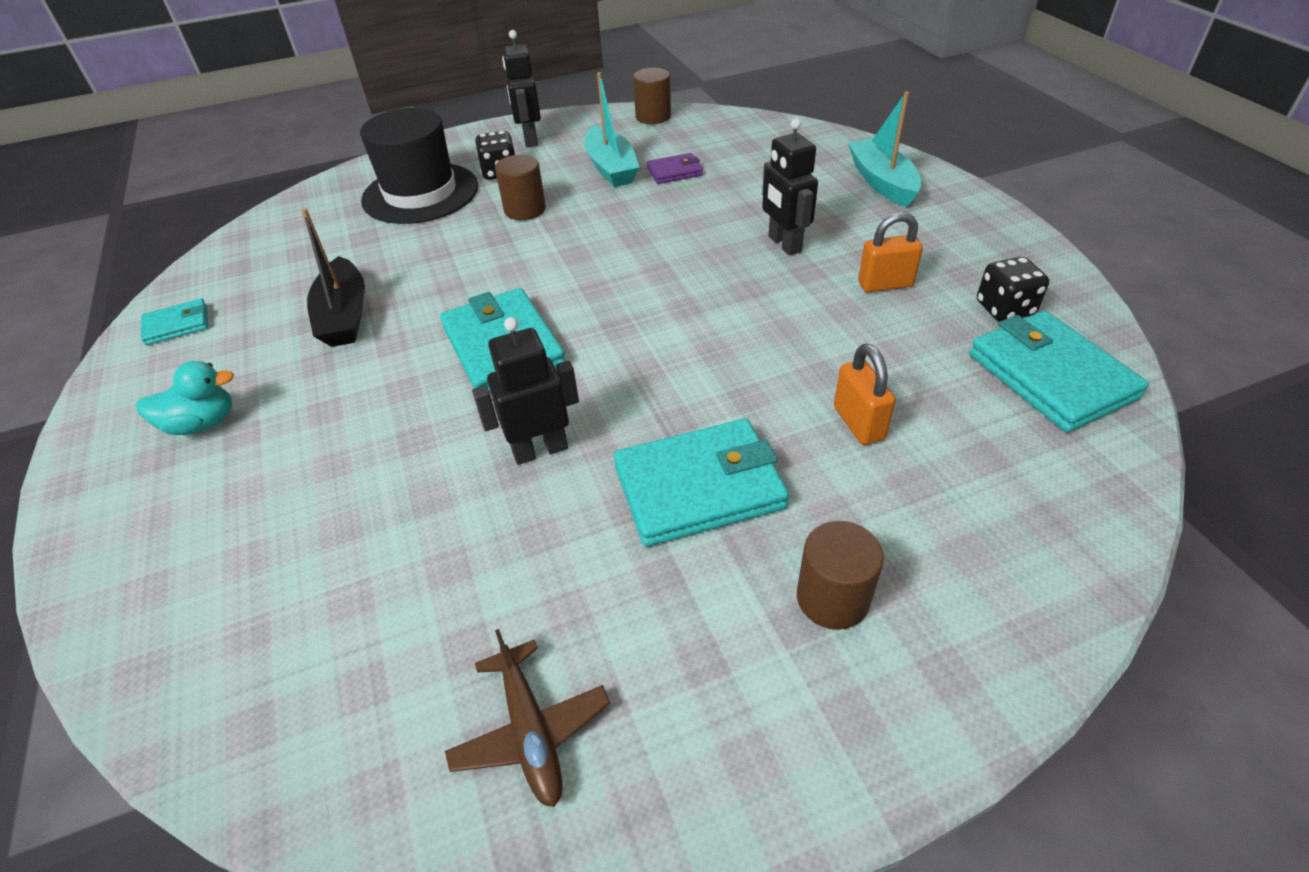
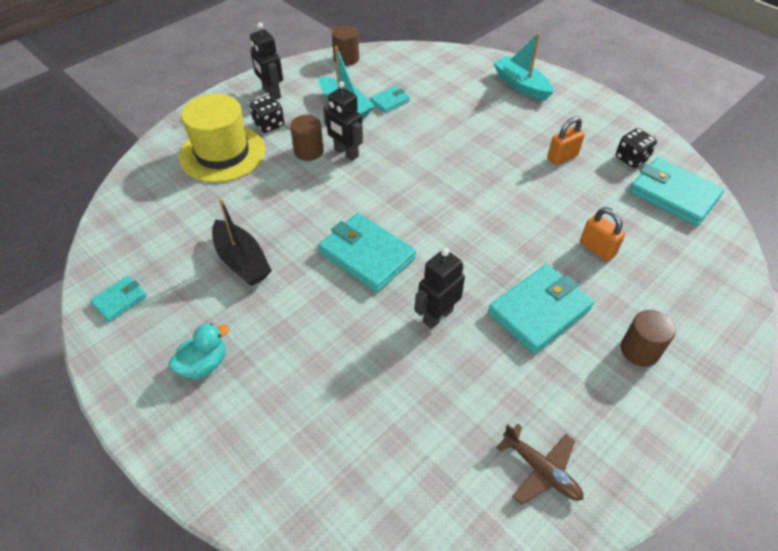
camera: 25 degrees left, 5 degrees up
black hat [360,108,478,224] -> yellow hat [179,94,265,183]
purple wallet [647,153,703,184] -> turquoise wallet [370,86,410,113]
black robot [762,118,818,256] -> black robot moved to [323,81,363,161]

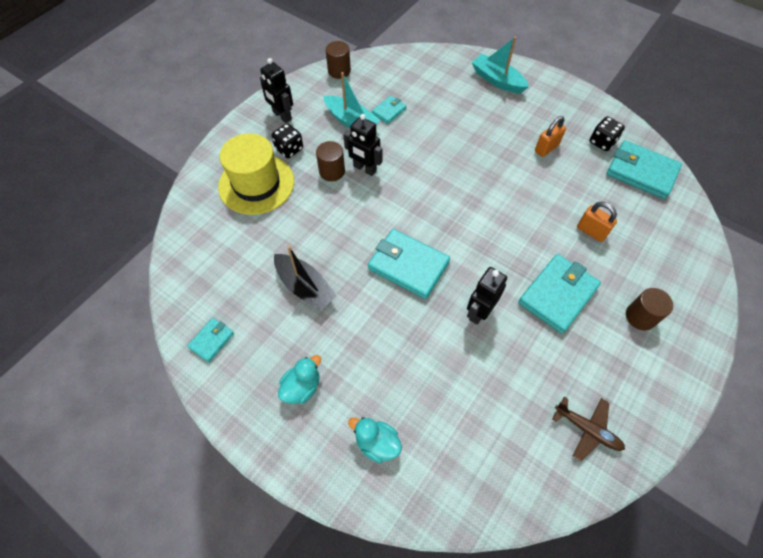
camera: 10 degrees left, 10 degrees up
none -> turquoise duck [348,417,402,463]

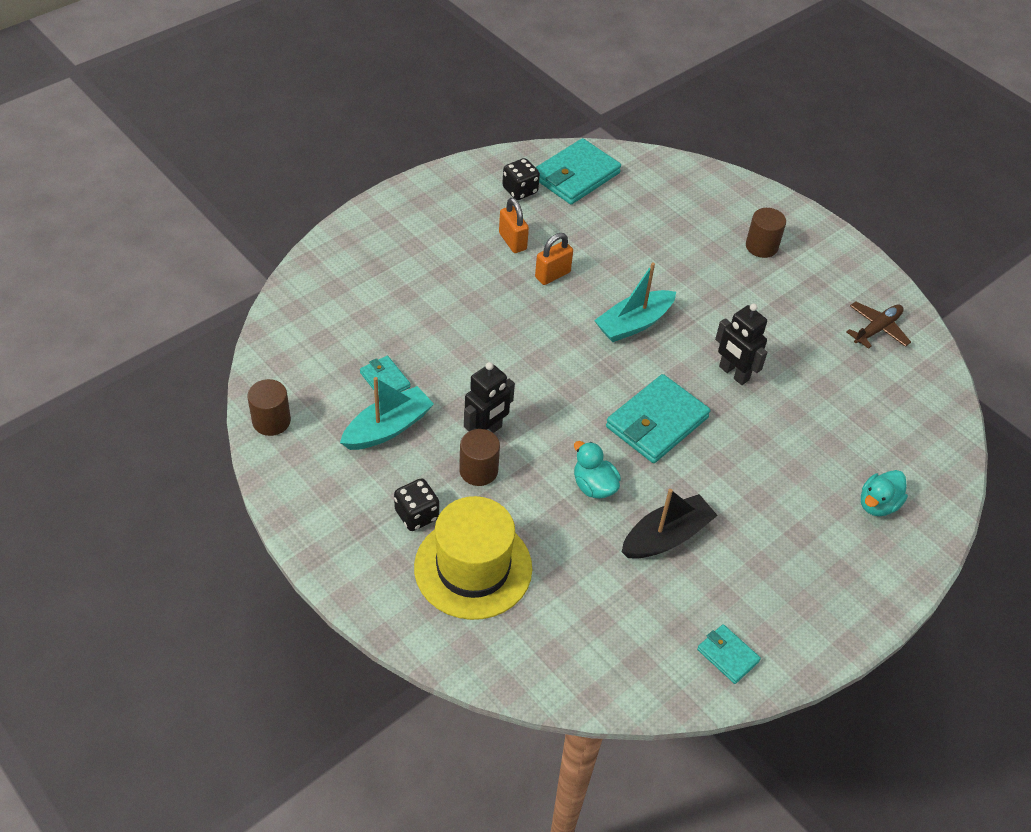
camera: 80 degrees left, 10 degrees down
black robot [260,58,293,123] -> none
turquoise duck [278,355,321,404] -> turquoise duck moved to [574,441,621,499]
turquoise boat [472,37,529,94] -> turquoise boat moved to [594,263,676,342]
turquoise wallet [518,254,601,334] -> none
orange padlock [577,202,617,242] -> orange padlock moved to [535,233,573,285]

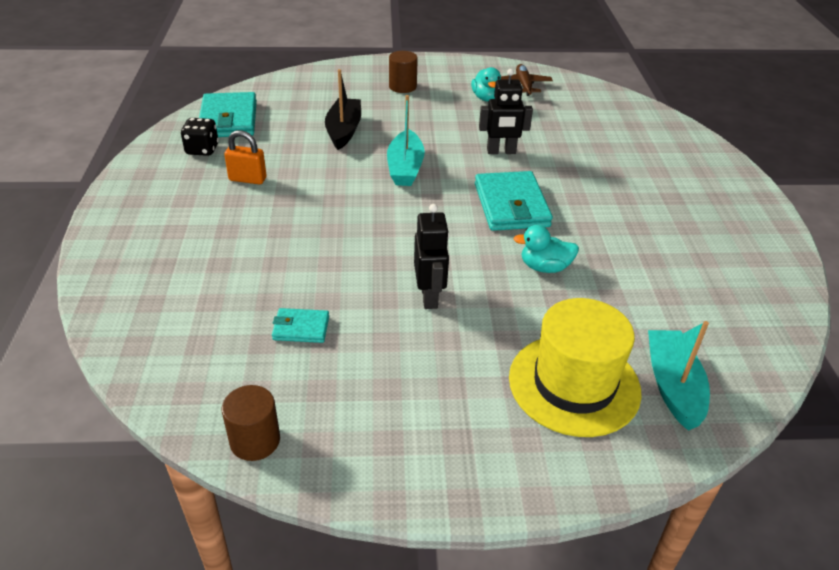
camera: 50 degrees left, 10 degrees down
turquoise boat [340,377,434,450] -> turquoise boat moved to [648,321,710,431]
black dice [394,478,439,531] -> none
brown cylinder [459,429,500,486] -> none
orange padlock [535,233,573,285] -> none
black boat [621,489,718,559] -> black boat moved to [325,69,361,150]
turquoise wallet [697,624,761,684] -> none
turquoise duck [861,470,908,516] -> turquoise duck moved to [471,67,501,102]

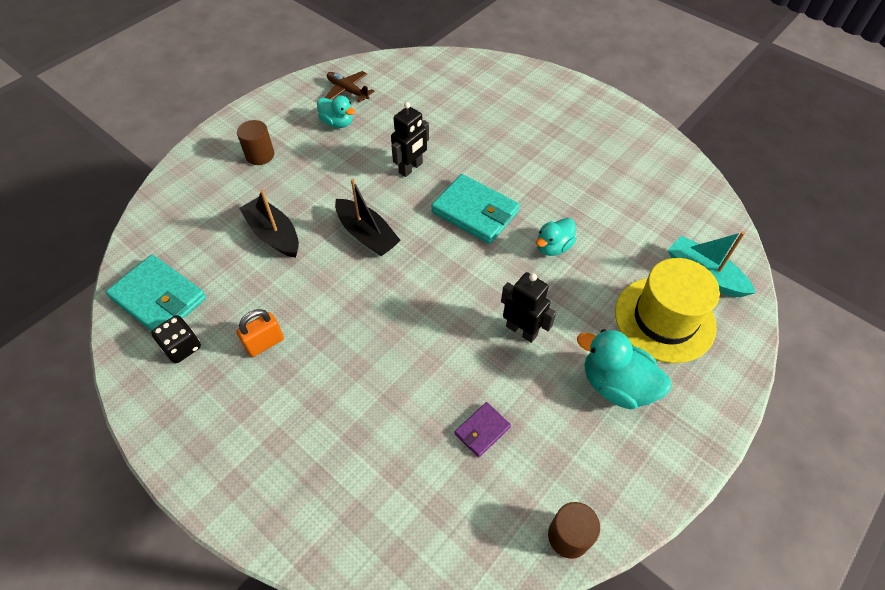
camera: 45 degrees left, 15 degrees up
turquoise wallet [272,308,329,343] -> purple wallet [455,402,511,458]
turquoise boat [387,95,425,186] -> black boat [335,179,401,256]
none -> turquoise duck [577,329,671,410]

